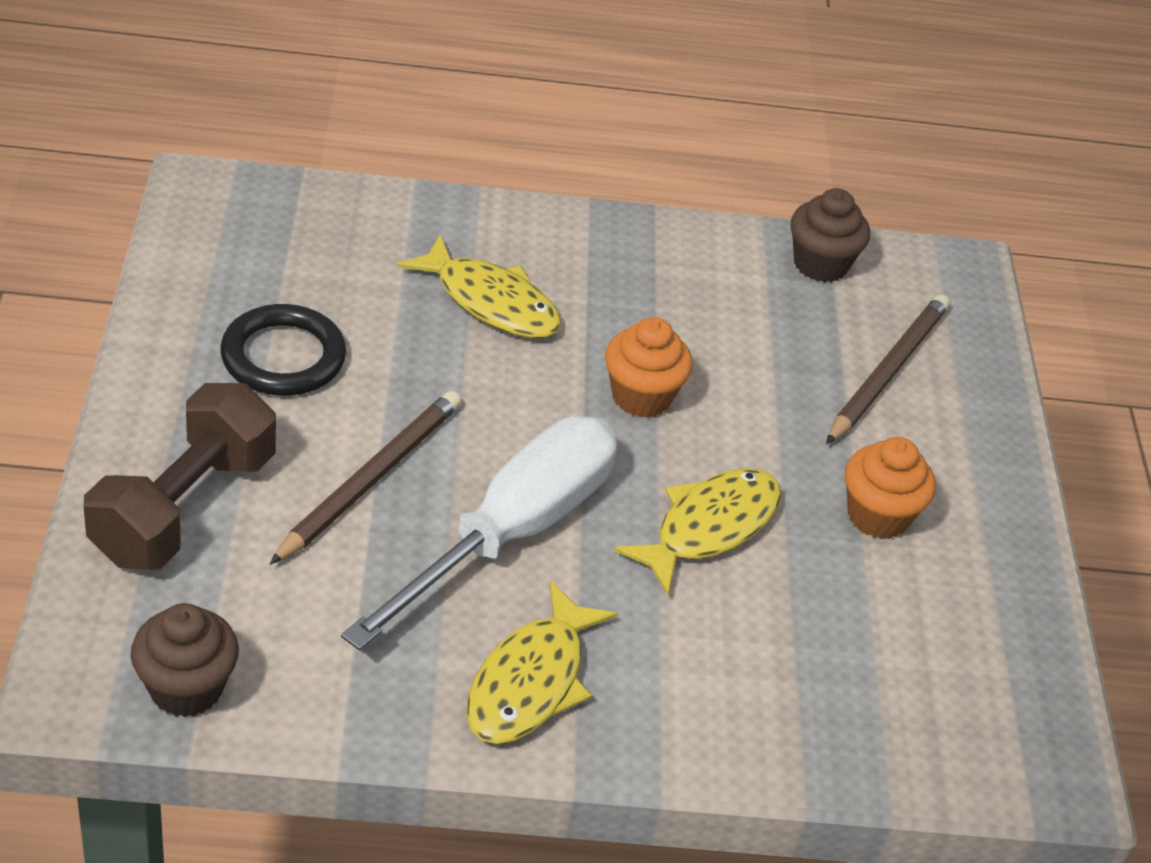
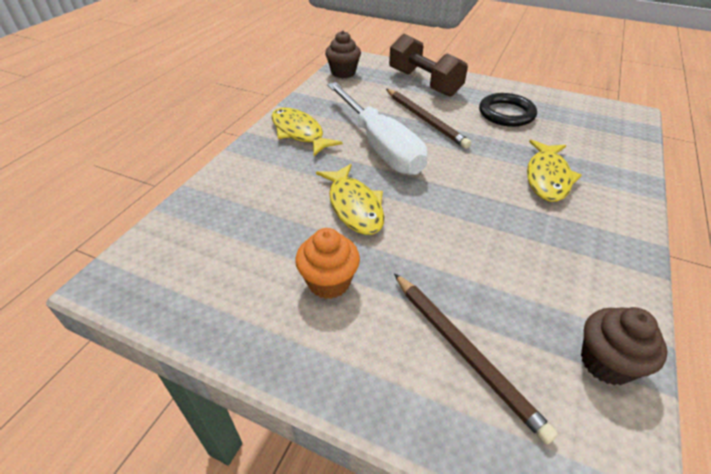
camera: 120 degrees right, 0 degrees up
yellow fish [397,235,561,338] -> yellow fish turned 45 degrees counterclockwise [527,140,582,202]
orange cupcake [605,317,693,418] -> none

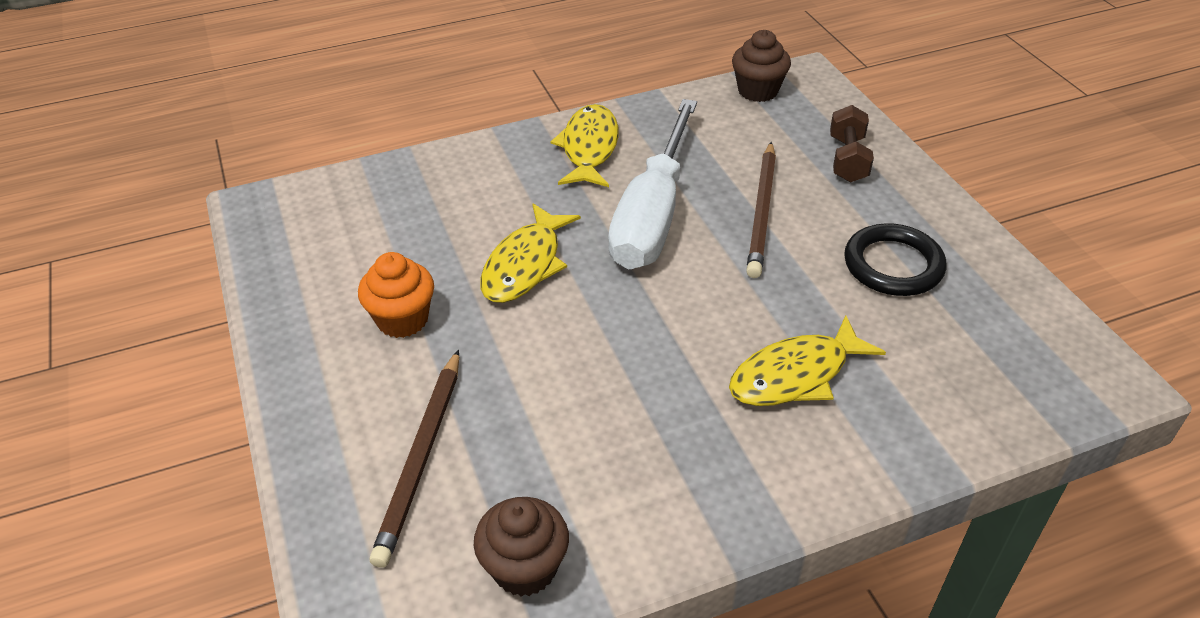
camera: 45 degrees right, 0 degrees up
brown dumbbell [389,34,468,97] -> brown dumbbell [830,105,874,182], size x0.61

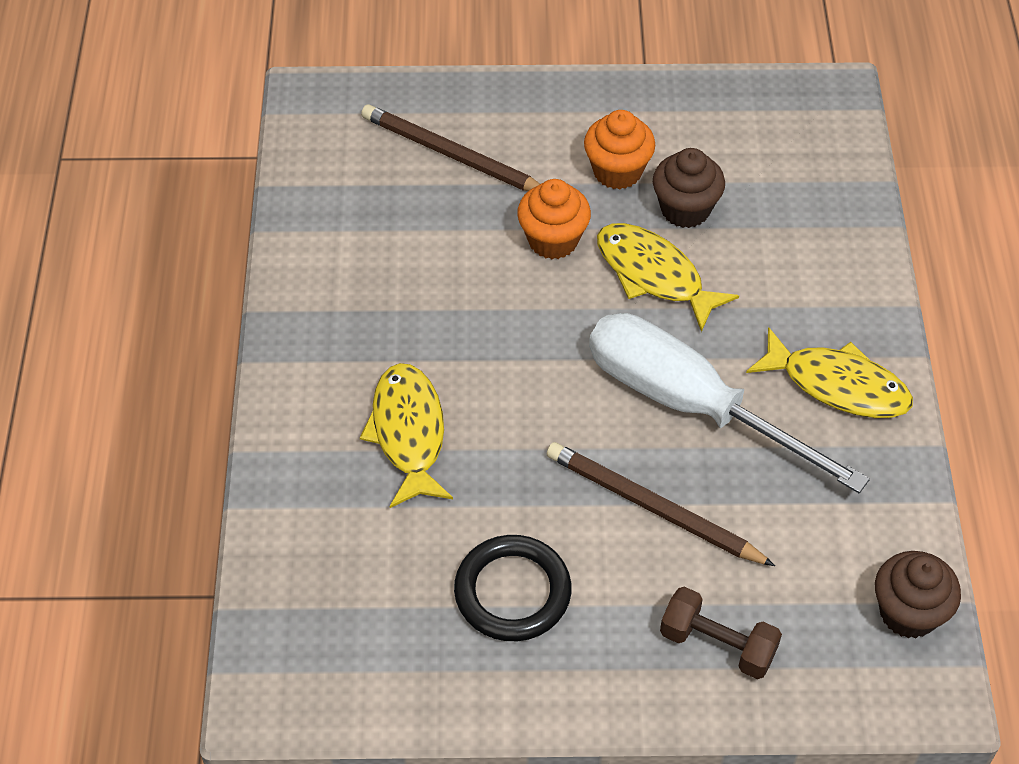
camera: 110 degrees right, 10 degrees up
brown cupcake [474,497,569,596] -> brown cupcake moved to [653,148,725,228]
none -> orange cupcake [517,179,591,259]

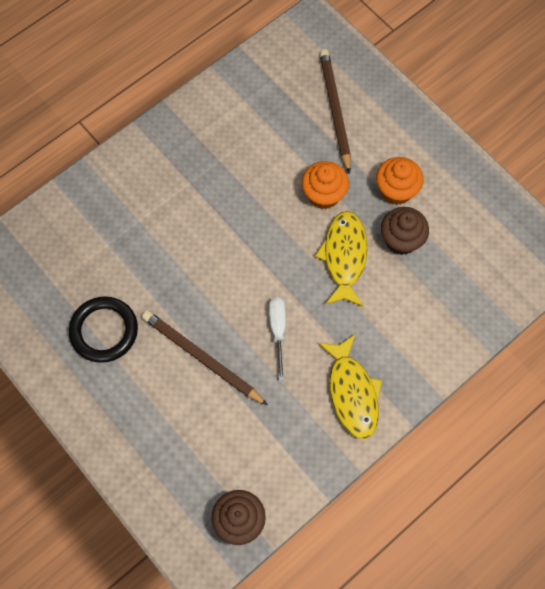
camera: 50 degrees right, 15 degrees up
yellow fish [360,363,453,508] -> none
brown pencil [547,442,775,566] -> brown pencil turned 45 degrees counterclockwise [142,310,268,405]
white screwdriver [589,313,870,493] -> white screwdriver [269,297,286,381], size x0.44
brown dumbbell [660,587,782,679] -> none

